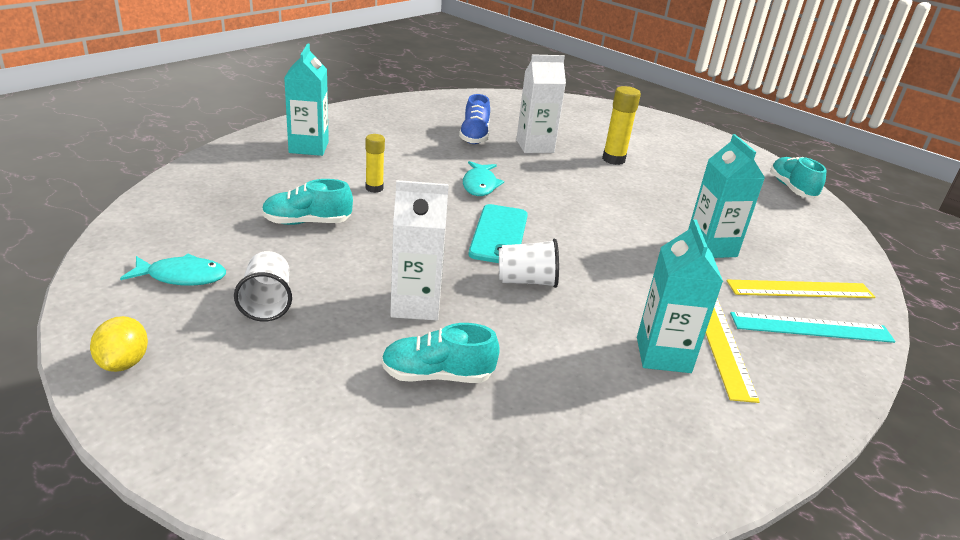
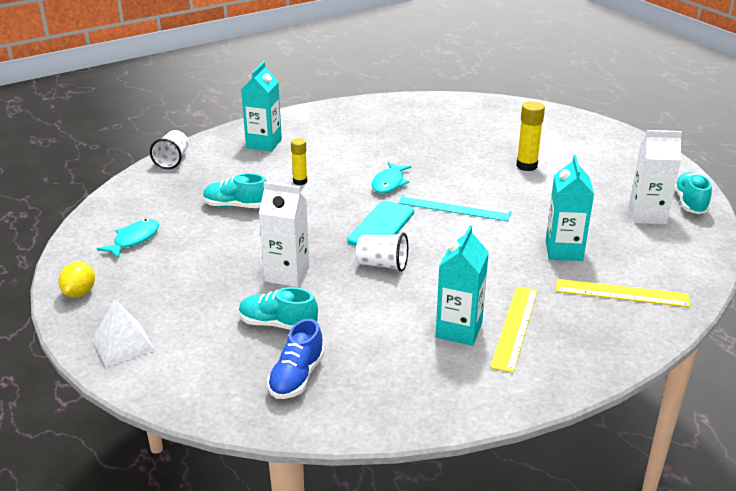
camera: 20 degrees right, 0 degrees up
turquoise fish [120,254,226,286] -> turquoise fish turned 75 degrees counterclockwise [97,219,159,258]
white cup [234,251,292,322] -> white cup moved to [150,130,189,169]
blue shoe [459,94,490,144] -> blue shoe moved to [267,319,324,399]
white carton [516,54,566,153] -> white carton moved to [629,130,682,224]
turquoise ruler [730,312,895,343] -> turquoise ruler moved to [398,194,511,221]
none -> white pyramid [92,299,155,367]

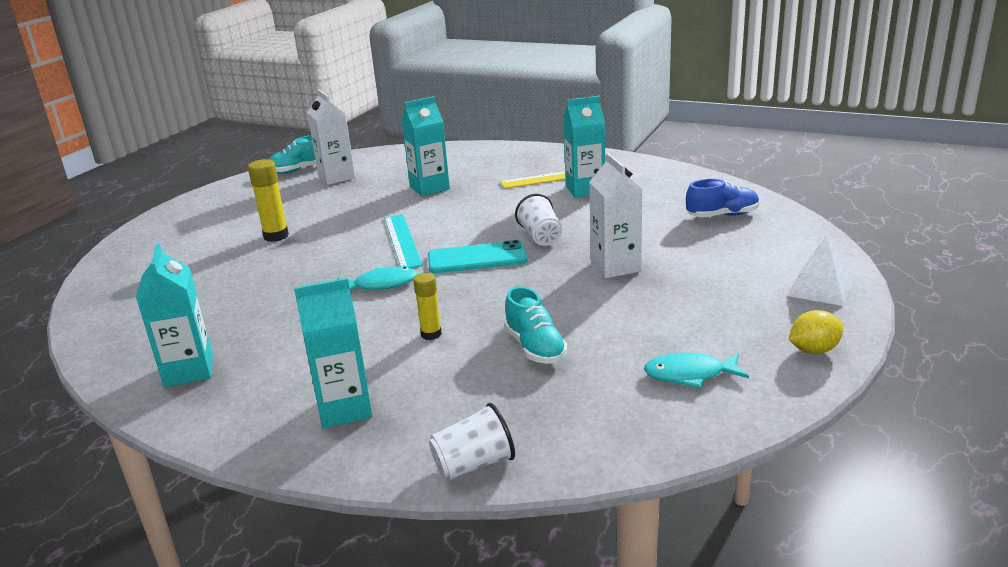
camera: 120 degrees left, 5 degrees down
turquoise shoe [239,287,318,330] -> none
yellow ruler [556,279,690,307] -> none
none -> turquoise carton [136,243,213,387]

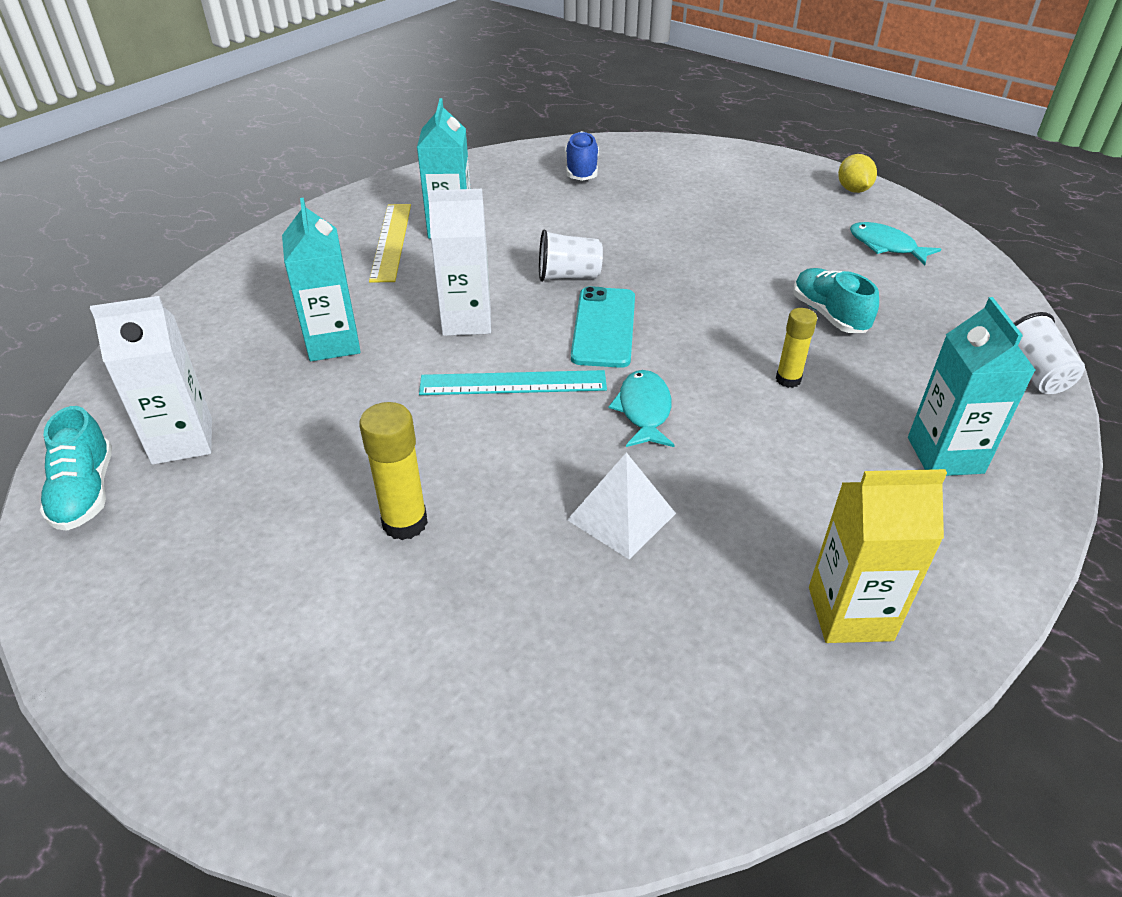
camera: 80 degrees left, 15 degrees up
turquoise carton [136,243,213,387] -> yellow carton [809,469,947,643]
turquoise shoe [504,286,567,364] -> turquoise shoe turned 105 degrees counterclockwise [793,268,879,333]
white carton [589,153,643,278] -> white carton moved to [428,189,491,336]
turquoise fish [644,353,749,388] -> turquoise fish turned 120 degrees clockwise [850,222,941,265]
white pyramid [788,234,853,306] -> white pyramid moved to [567,452,676,559]

